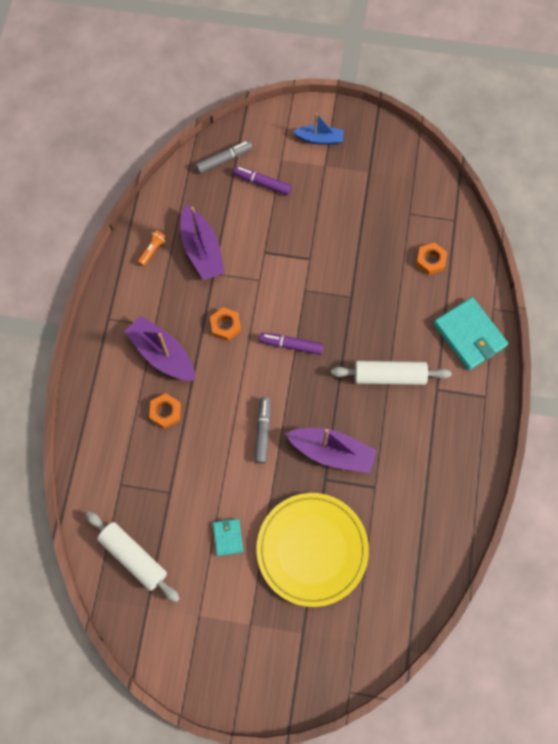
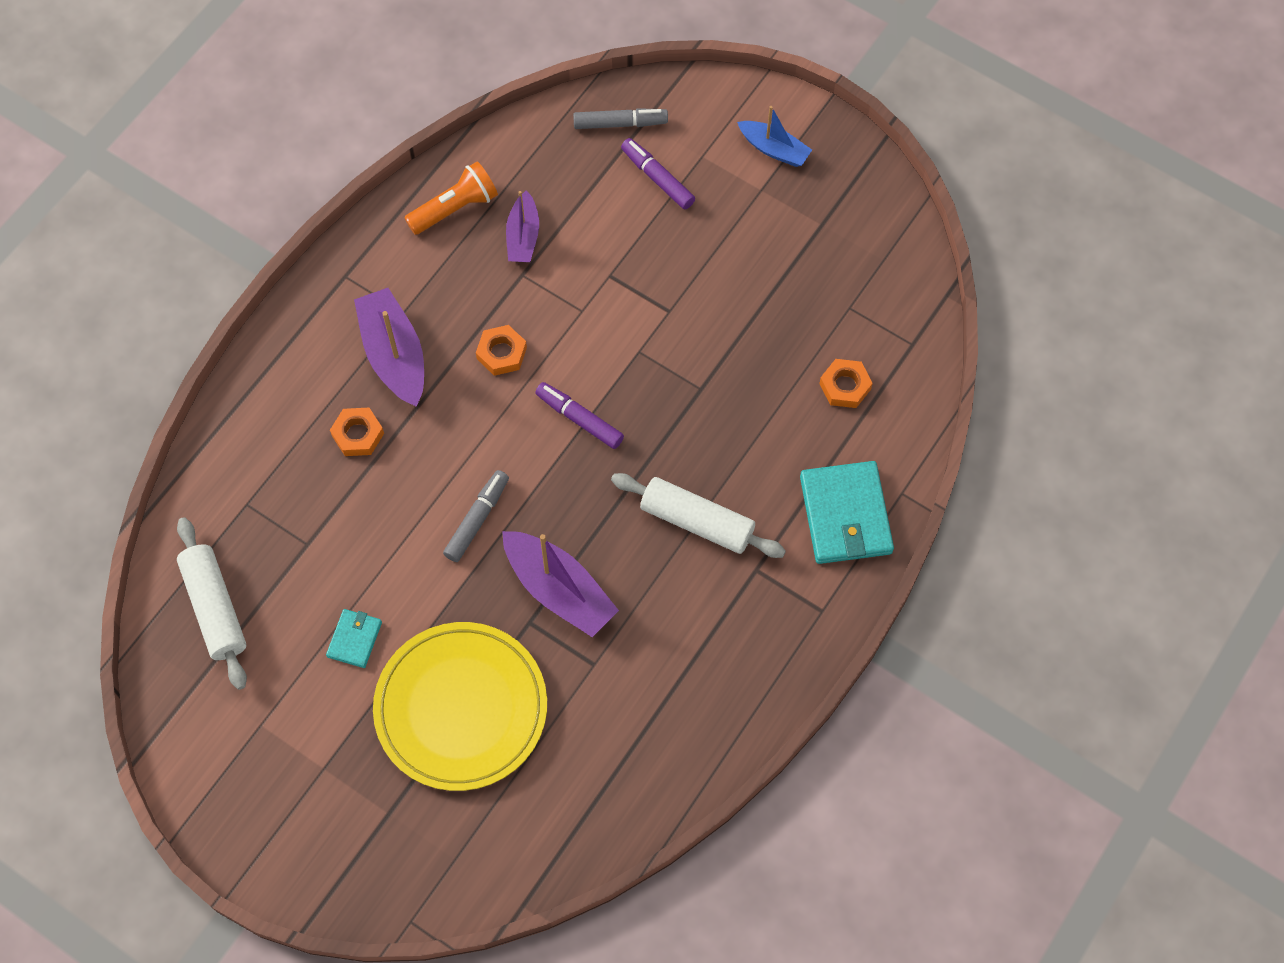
camera: 25 degrees right, 5 degrees down
orange flashlight [138,230,167,266] -> orange flashlight [405,161,498,235], size x1.63
purple boat [181,205,225,280] -> purple boat [506,190,539,262], size x0.62

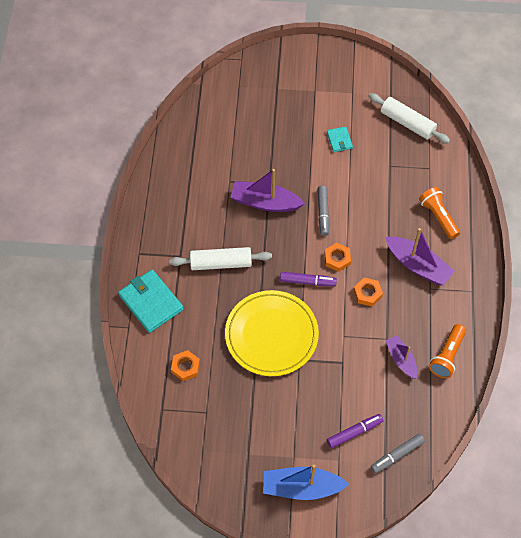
camera: 150 degrees right, 5 degrees down
orange nut [330,408,384,456] -> orange nut moved to [324,243,351,272]
yellow plate [373,622,547,791] -> yellow plate moved to [225,290,319,376]
purple marker [621,138,695,209] -> purple marker turned 45 degrees counterclockwise [327,414,383,448]
blue boat [737,106,812,167] -> blue boat [263,465,349,500], size x1.60
none -> orange flashlight [419,187,460,239]

